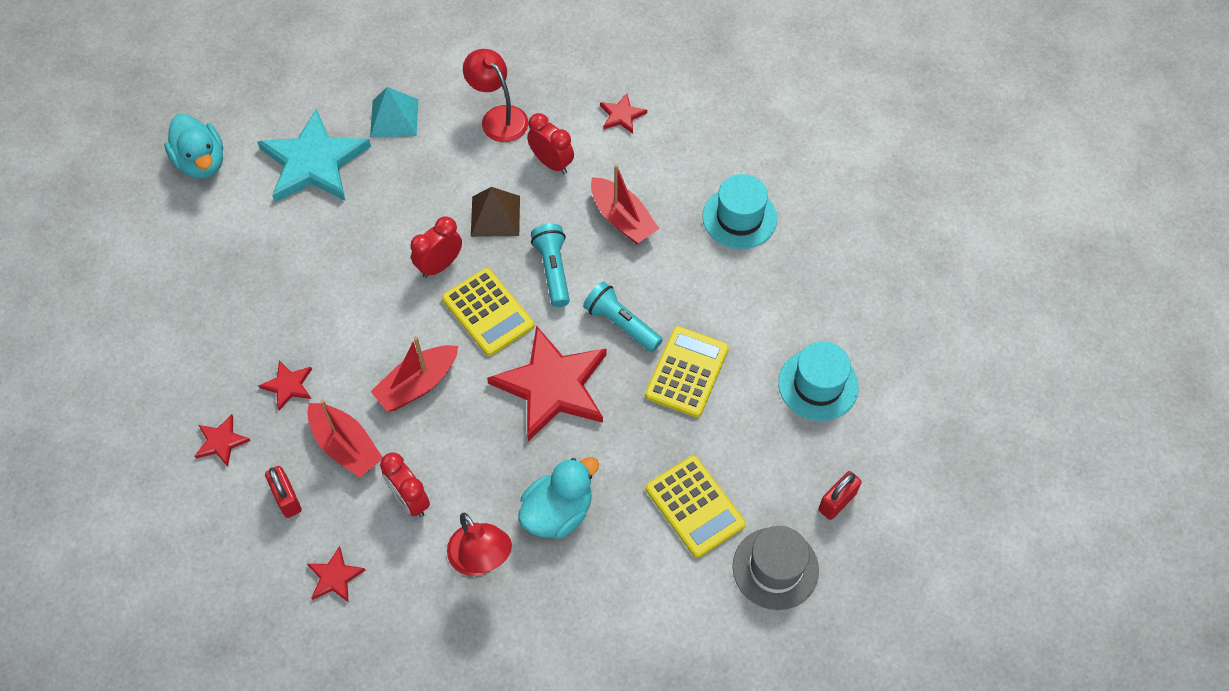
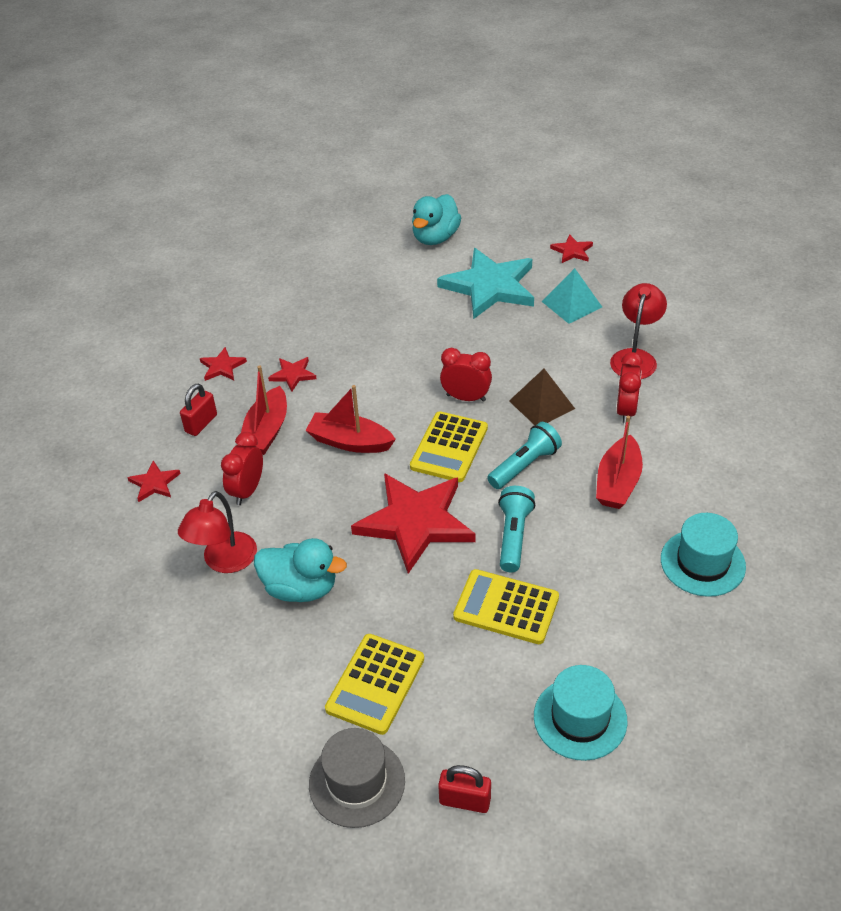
camera: 60 degrees right, 15 degrees down
red star [600,93,647,134] -> red star moved to [550,234,593,263]
yellow calculator [645,326,729,417] -> yellow calculator turned 150 degrees counterclockwise [453,569,559,644]

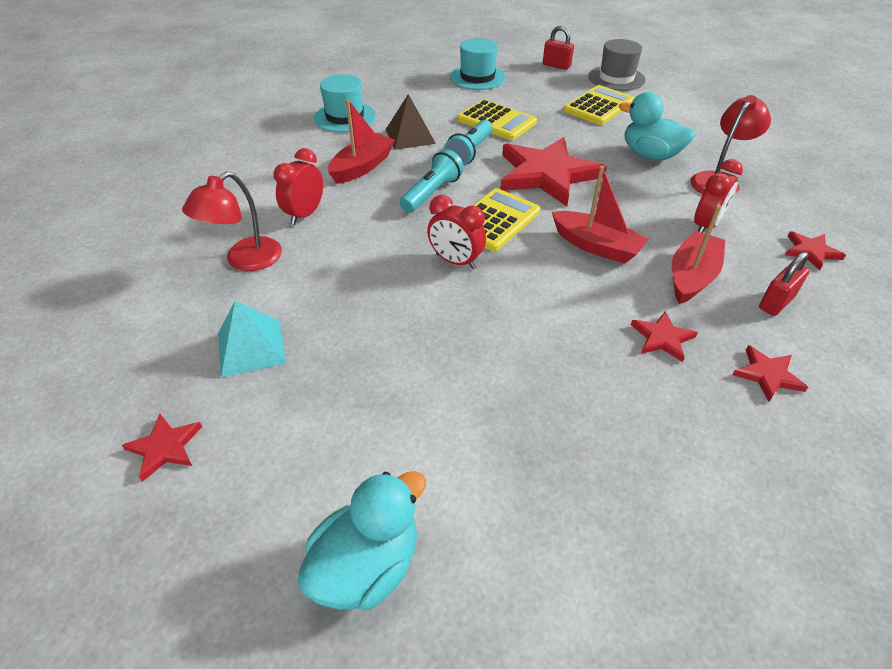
camera: 165 degrees left, 0 degrees up
turquoise star [437,248,534,319] -> none
turquoise flashlight [487,422,562,489] -> turquoise flashlight turned 150 degrees clockwise [399,149,464,213]
brown pyramid [509,369,575,425] -> brown pyramid moved to [385,94,436,150]

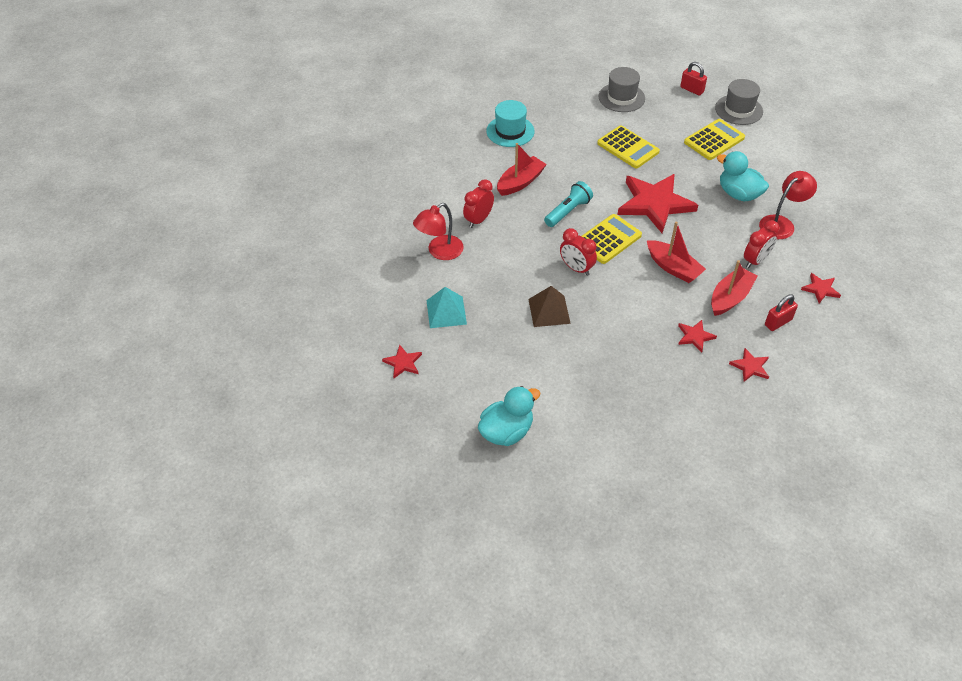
camera: 10 degrees right, 5 degrees up
brown pyramid [385,94,436,150] -> brown pyramid moved to [528,286,571,327]
turquoise flashlight [444,120,493,166] -> none
turquoise hat [450,38,506,90] -> grey hat [598,67,645,112]

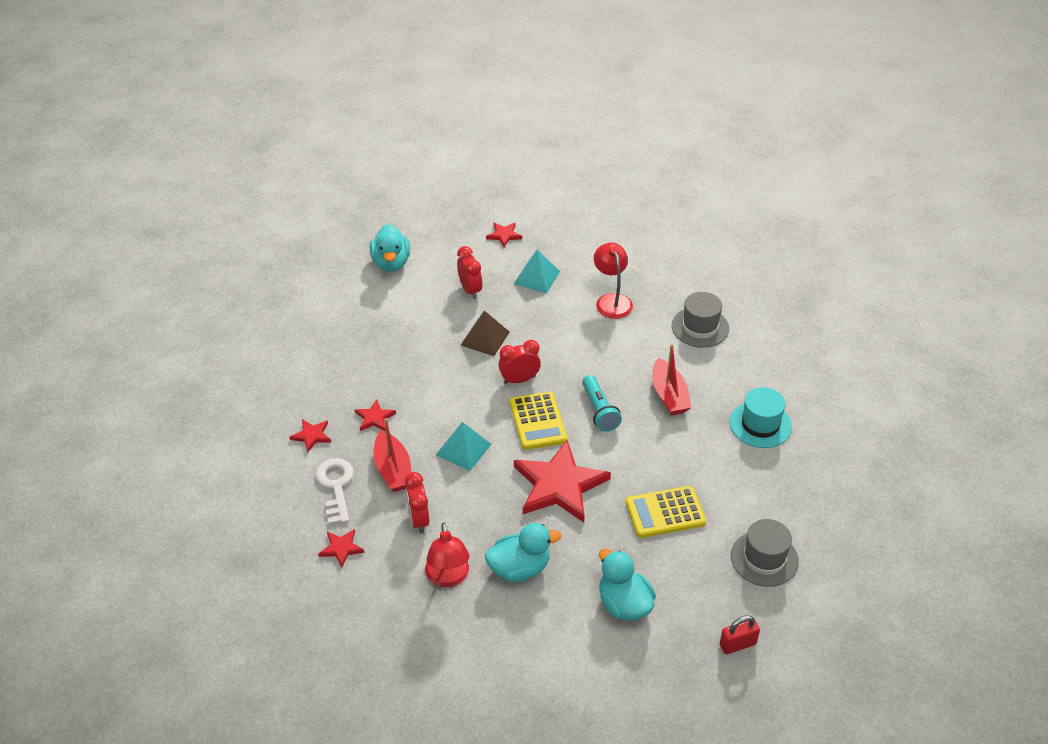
camera: 120 degrees right, 5 degrees down
red clock [463,179,494,228] -> red clock moved to [457,246,483,299]
red boat [647,222,706,283] -> turquoise pyramid [436,422,492,471]
yellow calculator [684,119,745,160] -> turquoise duck [599,549,656,621]
grey hat [715,79,763,125] -> grey hat moved to [672,292,729,348]
red padlock [765,295,798,331] -> white key [315,458,354,525]

